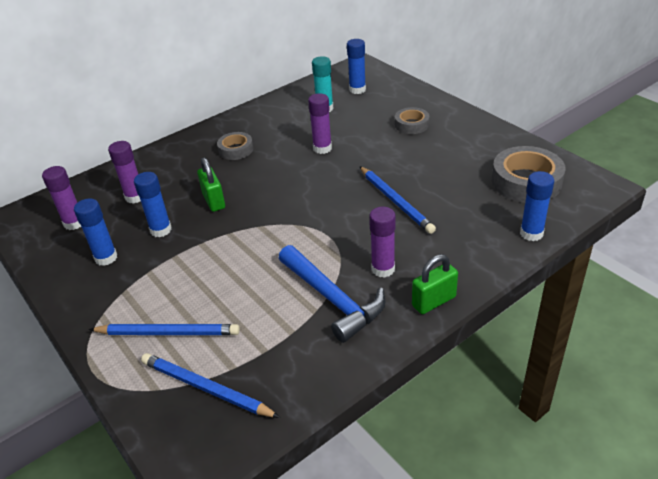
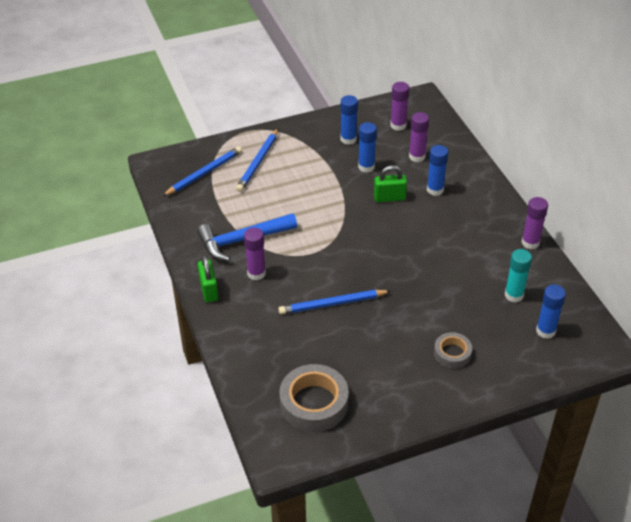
camera: 105 degrees right, 5 degrees up
grey tape [217,132,253,160] -> none
purple glue stick [308,93,332,154] -> purple glue stick moved to [522,197,548,249]
blue glue stick [520,171,554,241] -> blue glue stick moved to [427,145,448,196]

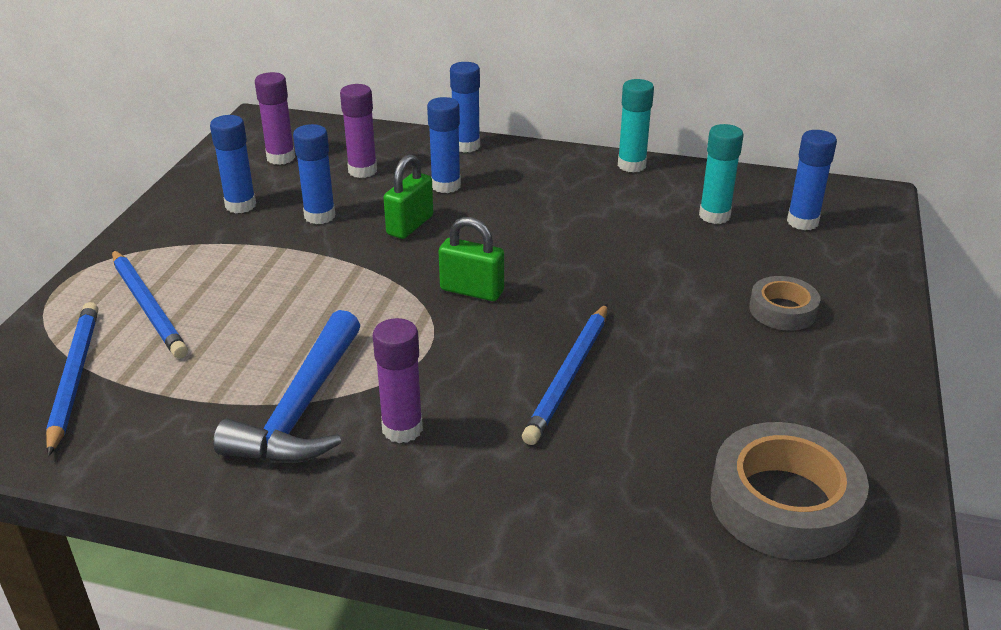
camera: 55 degrees left, 10 degrees down
green padlock [198,255,218,302] -> green padlock moved to [439,217,504,301]
purple glue stick [522,197,548,249] -> turquoise glue stick [618,79,654,172]
none -> blue glue stick [450,62,480,153]

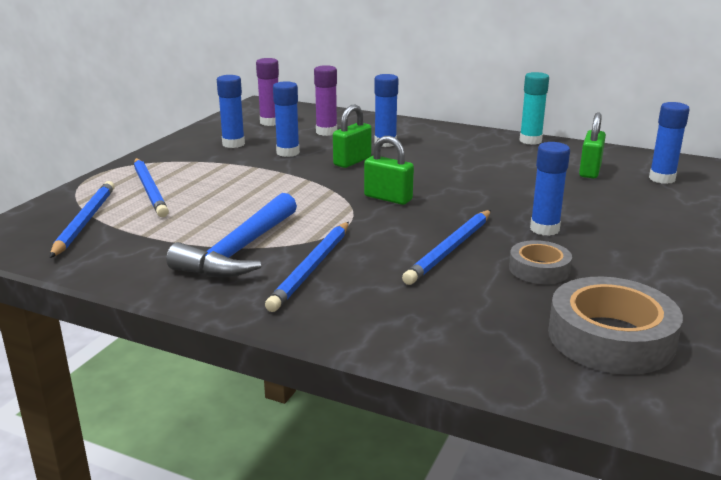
camera: 10 degrees right, 10 degrees down
purple glue stick [373,318,423,443] -> blue pencil [265,222,349,312]
blue glue stick [450,62,480,153] -> blue glue stick moved to [530,142,570,236]
turquoise glue stick [699,124,743,224] -> green padlock [579,112,606,178]
grey tape [749,276,820,331] -> grey tape moved to [509,240,572,284]

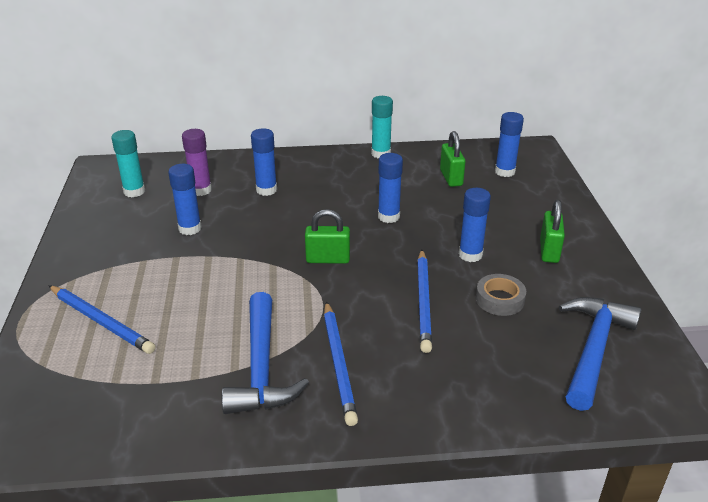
camera: 30 degrees left, 10 degrees up
blue pencil [50,181,115,258] -> none
blue glue stick [217,75,245,148] -> blue glue stick moved to [378,153,403,223]
purple glue stick [256,58,279,126] -> turquoise glue stick [111,130,145,197]
green padlock [333,105,372,168] -> green padlock moved to [540,200,565,263]
grey tape [548,277,683,375] -> blue hammer [559,297,641,411]

